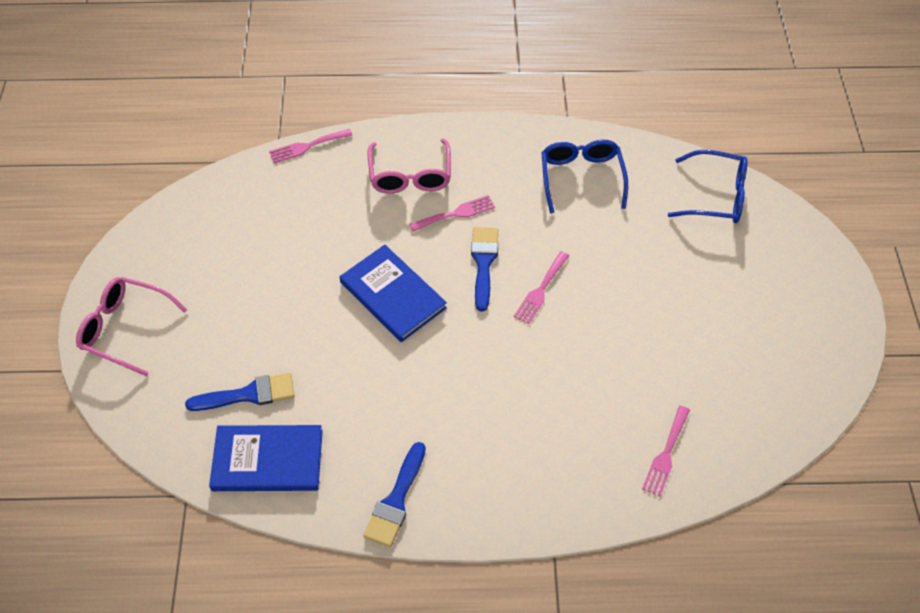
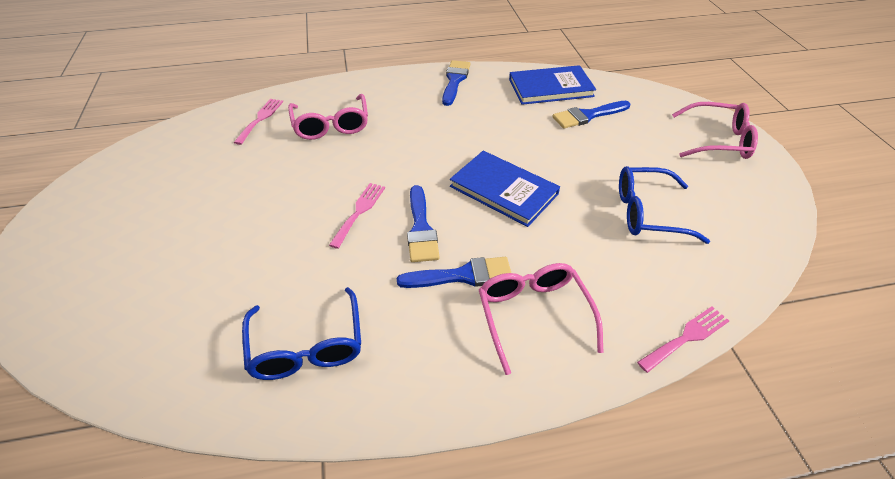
camera: 170 degrees right, 10 degrees down
pink fork [409,195,495,232] -> blue brush [397,257,511,288]
blue glasses [668,150,748,223] -> blue glasses moved to [619,166,710,244]
none -> pink glasses [288,94,368,140]

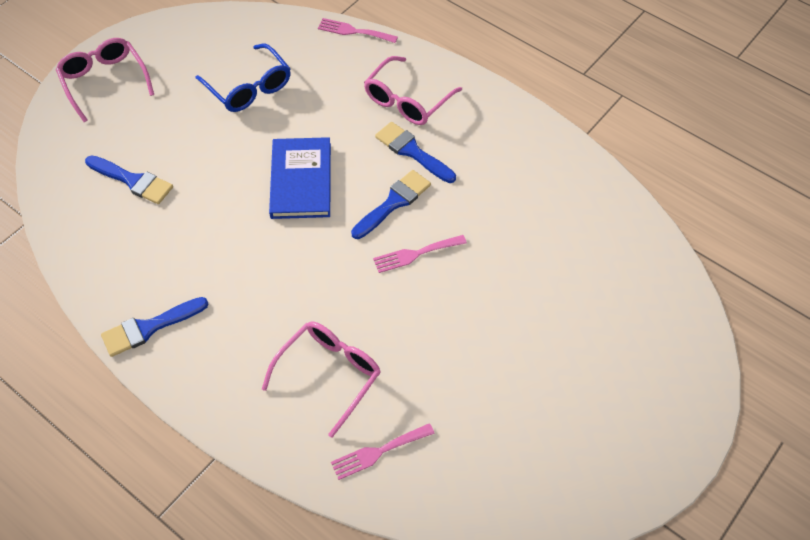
camera: 130 degrees left, 10 degrees up
blue glasses [242,287,361,380] -> none
blue book [509,65,596,105] -> none

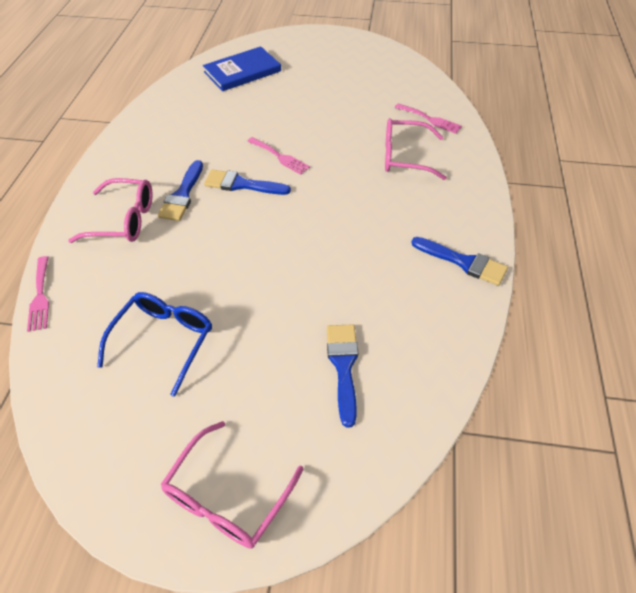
camera: 120 degrees left, 5 degrees down
blue book [269,137,331,219] -> blue book moved to [203,46,281,91]

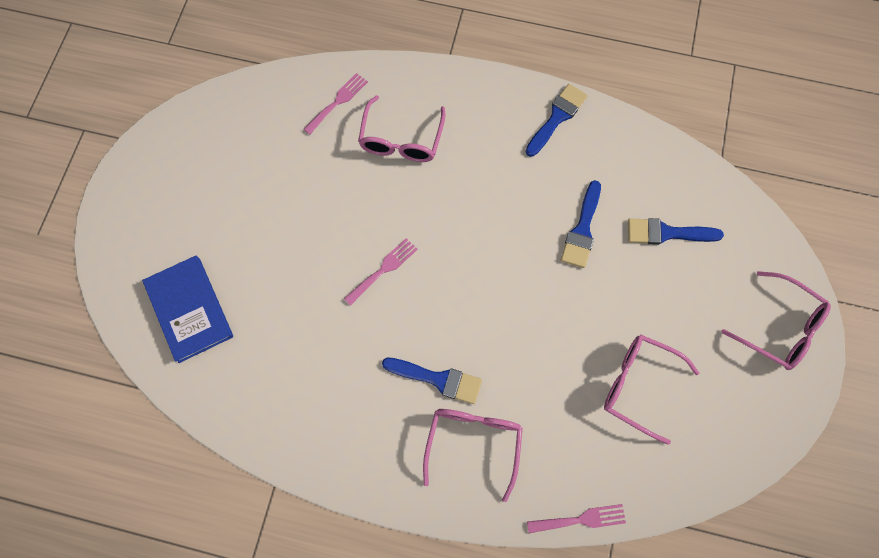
camera: 85 degrees left, 20 degrees up
blue glasses [97,292,212,397] -> pink glasses [604,335,699,444]
blue brush [204,170,291,195] -> blue brush moved to [561,180,601,268]

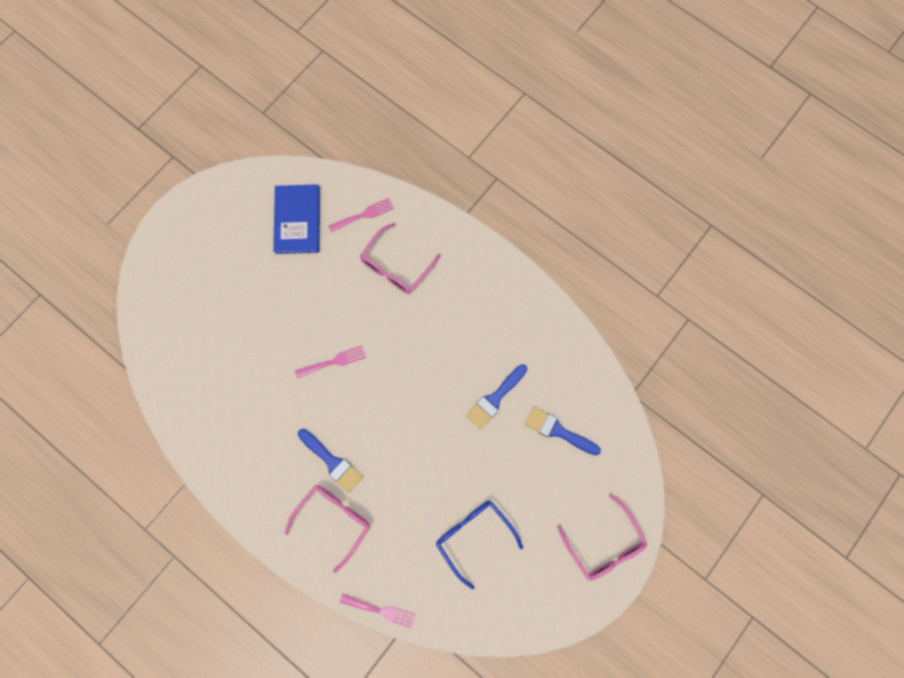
camera: 25 degrees right, 5 degrees up
blue book [142,256,233,363] -> blue book moved to [273,184,320,254]
blue brush [525,84,588,157] -> none
pink glasses [604,335,699,444] -> blue glasses [436,500,523,589]

